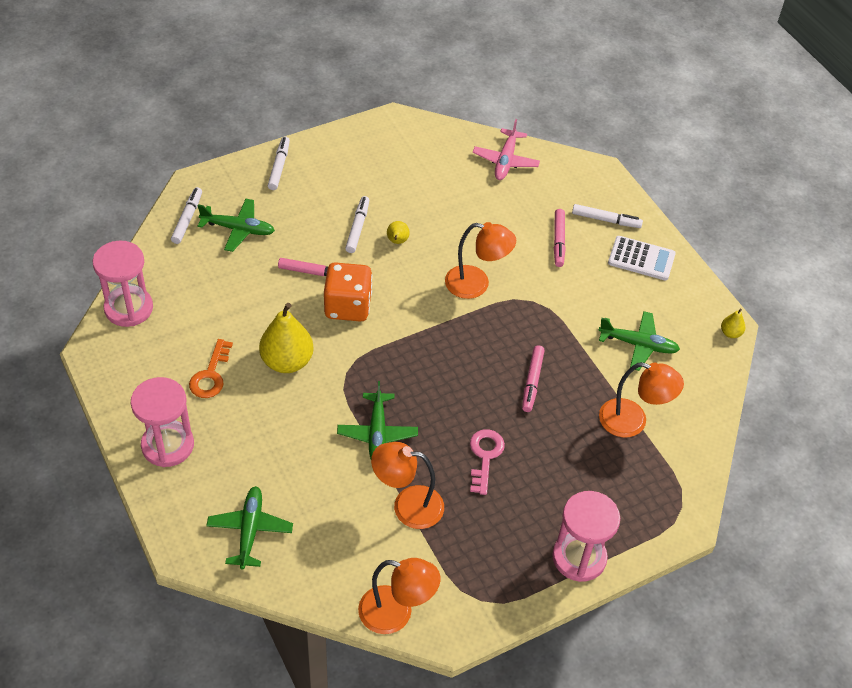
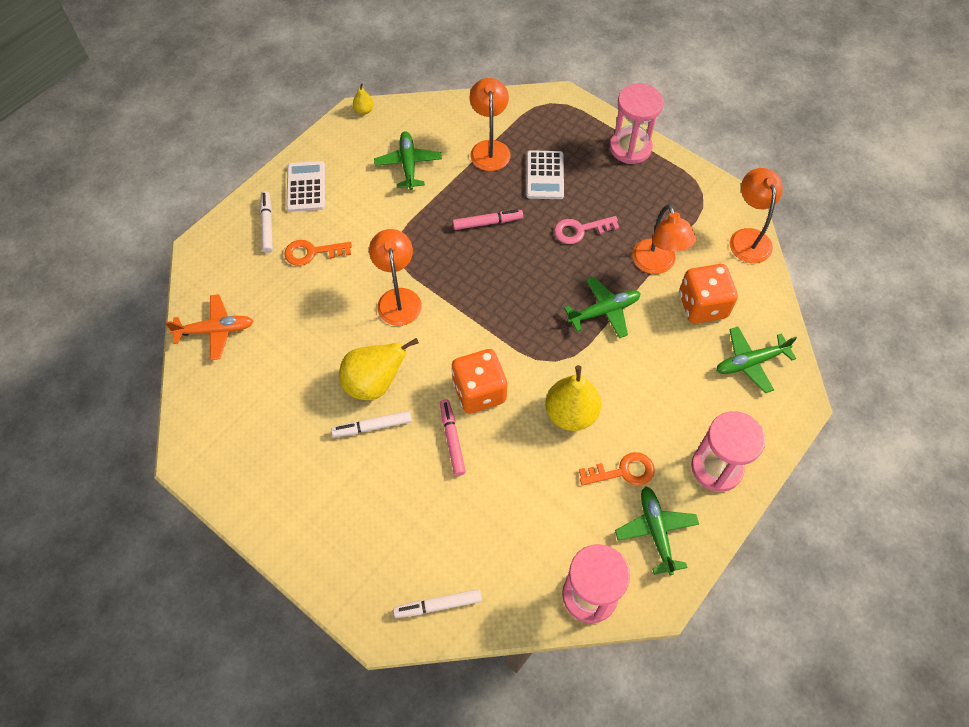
camera: 110 degrees left, 10 degrees up
green plane [198,199,275,252] -> green plane moved to [615,486,699,575]
white marker [268,137,290,190] -> none
yellow pear [387,221,410,244] -> yellow pear [339,338,419,400], size x2.16
pink plane [473,119,540,180] -> orange plane [165,294,254,360]
pink marker [554,209,566,267] -> orange key [284,240,352,266]
none -> white calculator [526,150,564,199]
none -> orange dice [679,264,738,324]

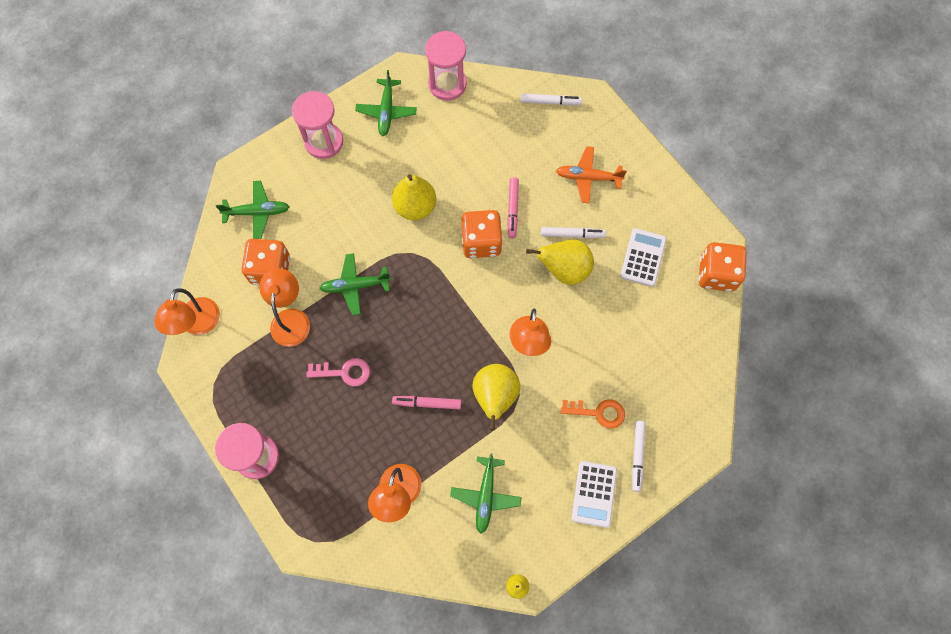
camera: 165 degrees left, 10 degrees up
orange plane [165,294,254,360] -> orange plane moved to [556,146,627,203]
white calculator [526,150,564,199] -> white calculator moved to [620,228,667,287]
orange key [579,452,655,485] -> none
none -> yellow pear [473,364,520,431]
none -> orange dice [699,242,747,292]

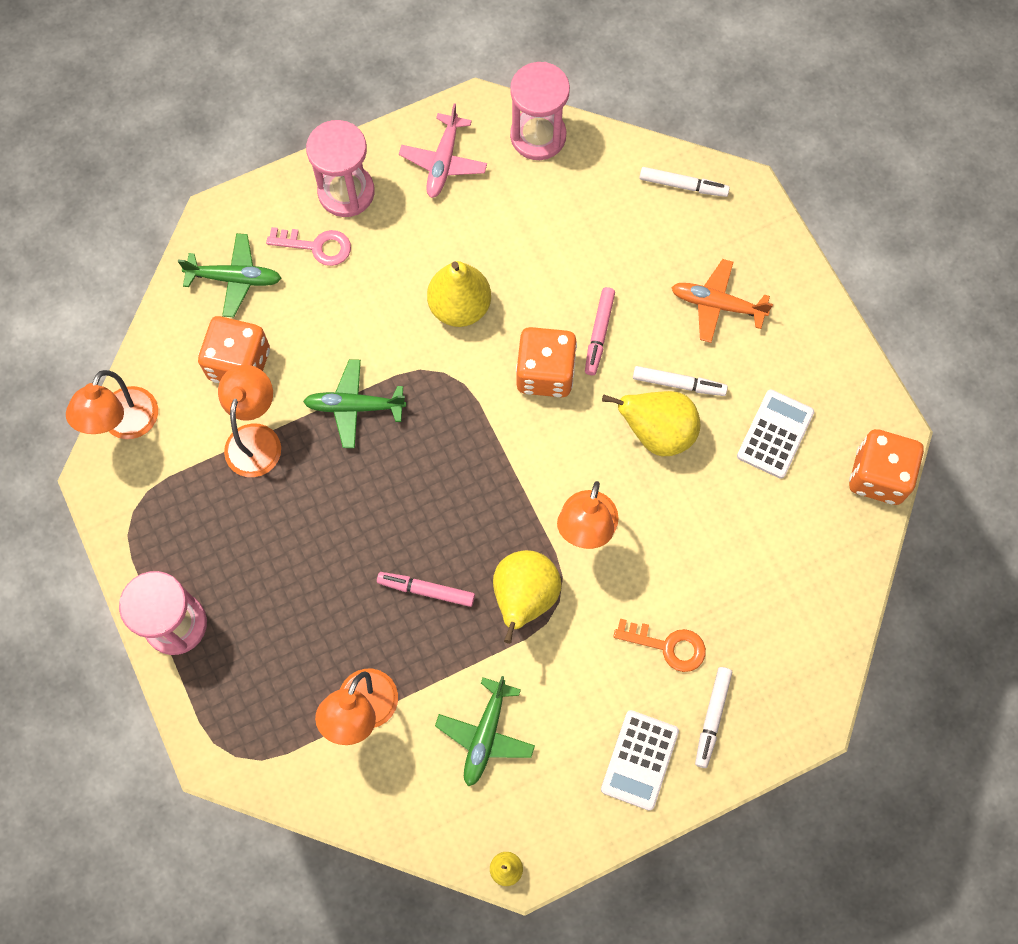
camera: 10 degrees right, 0 degrees up
pink key [306,358,370,386] -> pink key moved to [266,227,351,266]
green plane [355,70,417,136] -> pink plane [399,103,487,198]

